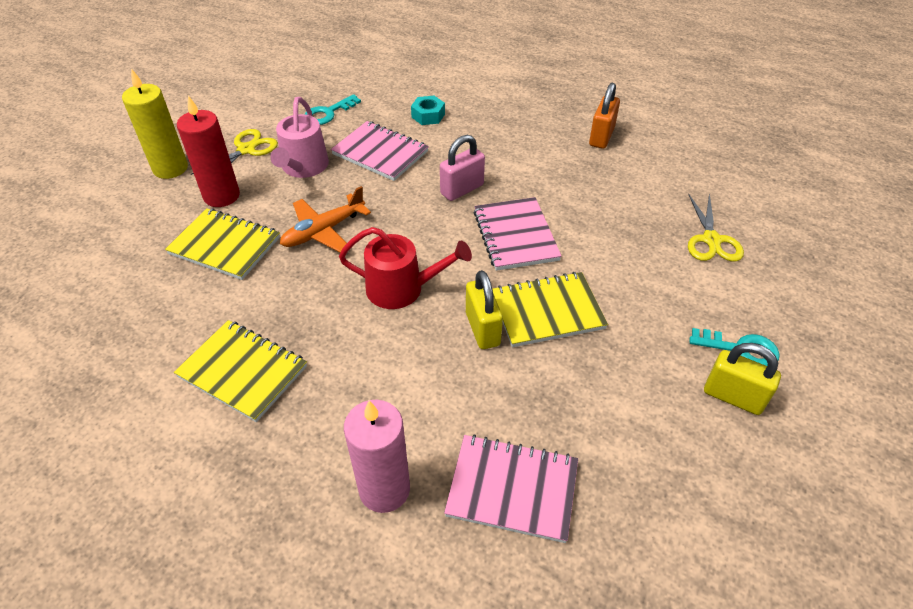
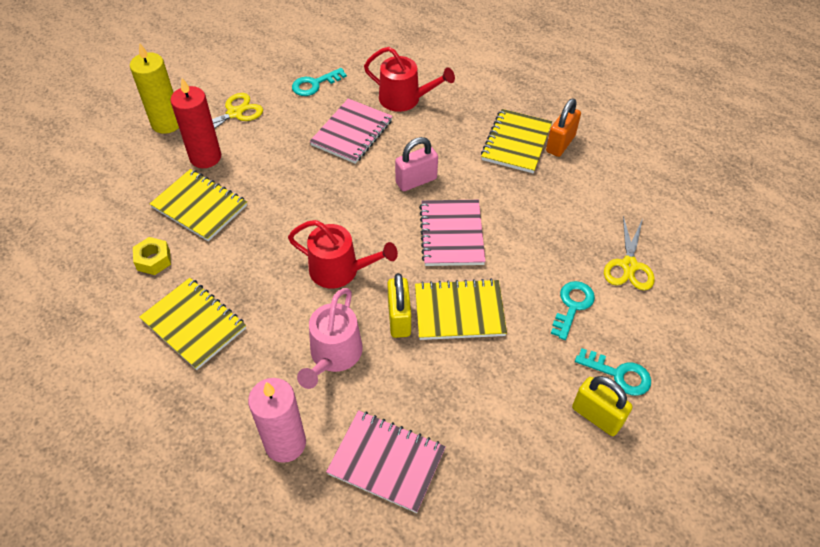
camera: 10 degrees right, 5 degrees up
pink watering can [270,97,329,178] -> pink watering can moved to [297,288,363,389]
orange plane [280,186,371,253] -> none
pink notebook [331,121,429,181] -> pink notebook turned 75 degrees clockwise [310,98,393,164]
turquoise nut [411,96,445,125] -> red watering can [364,47,455,112]
none -> yellow nut [133,237,171,275]
none -> yellow notebook [481,109,552,173]
none -> turquoise key [551,281,595,340]

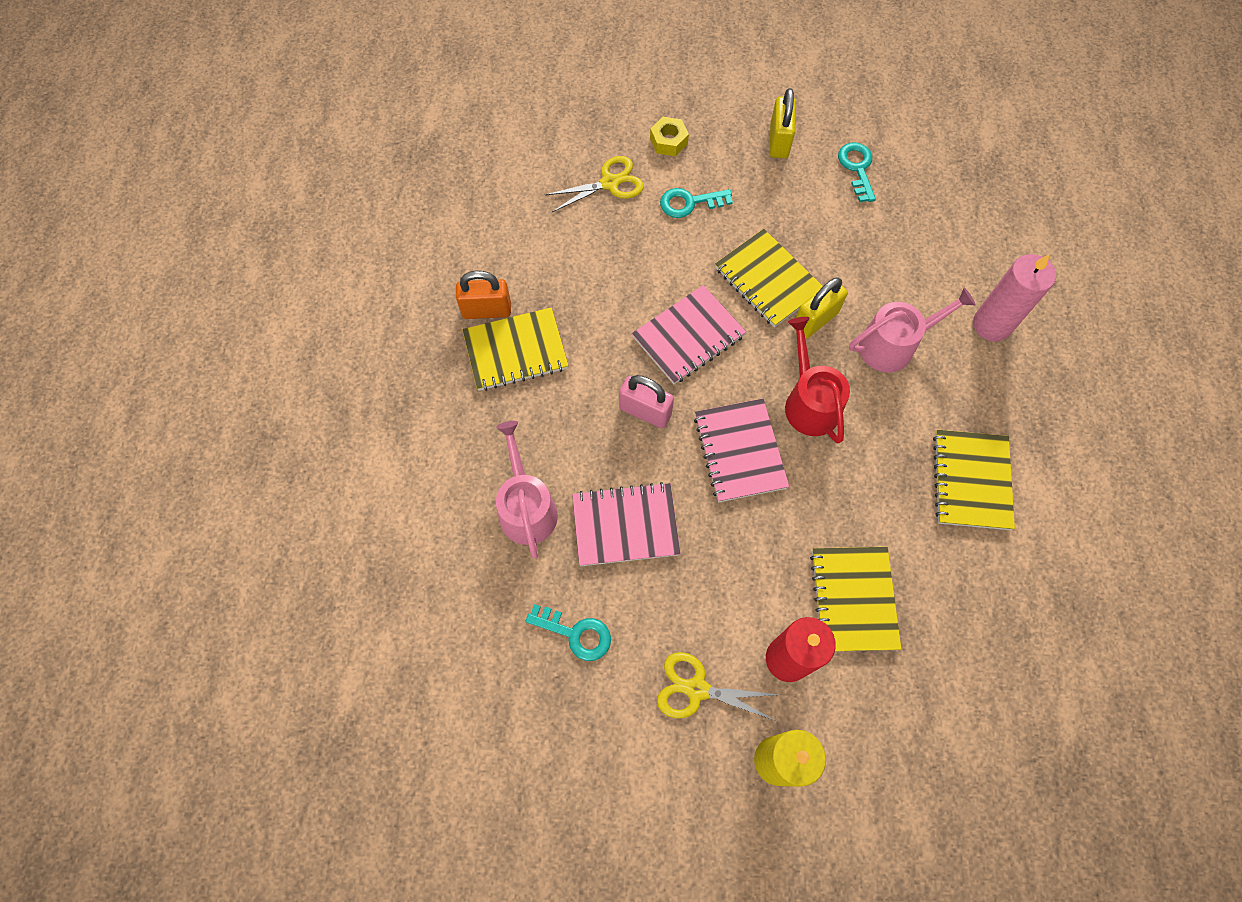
camera: 125 degrees left, 15 degrees up
yellow nut [133,237,171,275] -> yellow nut moved to [650,117,689,156]
pink notebook [326,410,446,513] -> pink notebook moved to [694,399,789,502]
red watering can [364,47,455,112] -> pink watering can [496,421,558,558]
turquoise key [575,348,651,396] -> turquoise key moved to [838,142,876,202]

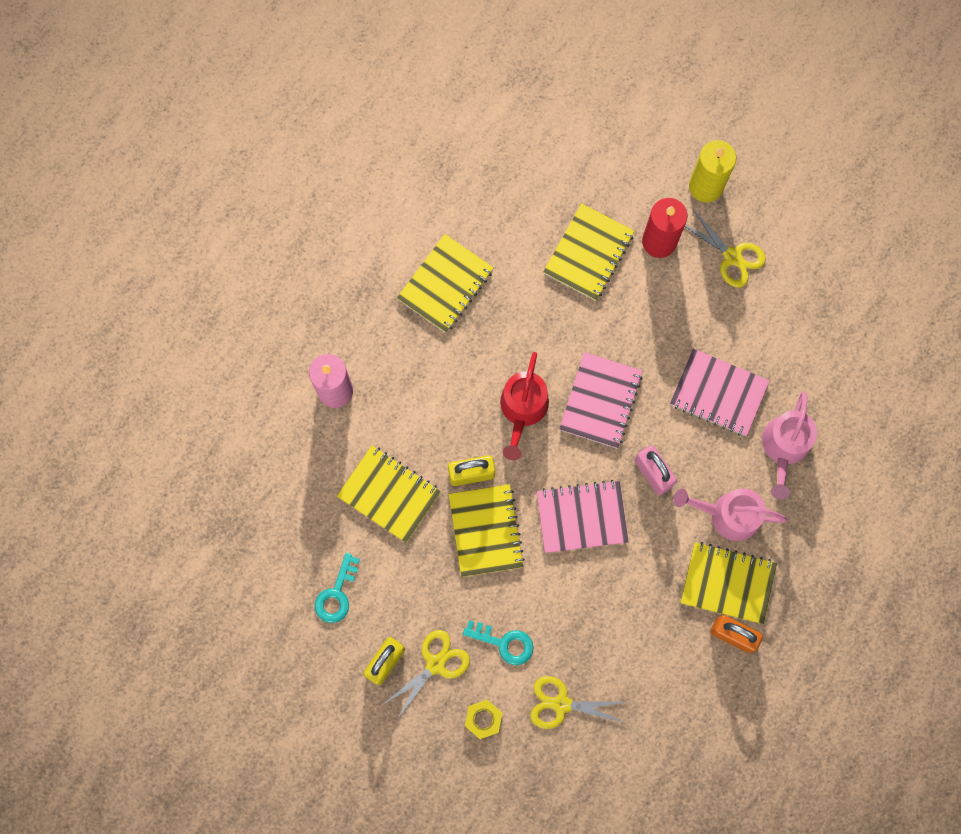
camera: 150 degrees left, 10 degrees up
turquoise key [526,604,611,661] -> none
pink watering can [849,287,976,372] -> pink watering can moved to [674,488,788,541]
none -> yellow notebook [337,446,441,543]
none -> yellow scissors [382,630,470,719]

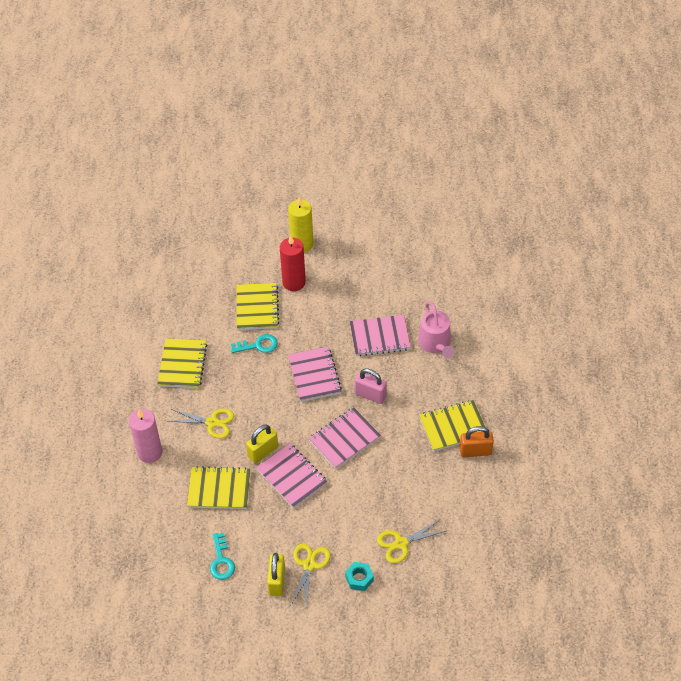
camera: 30 degrees left, 25 degrees down
yellow notebook [449,484,525,577] -> pink notebook [256,443,327,508]
turquoise key [463,620,534,665] -> turquoise key moved to [231,334,278,353]
yellow nut [465,700,502,739] -> turquoise nut [345,562,374,591]
red watering can [500,352,549,460] -> none
pink watering can [674,488,788,541] -> none
yellow scissors [685,208,766,287] -> yellow scissors moved to [169,409,234,439]

